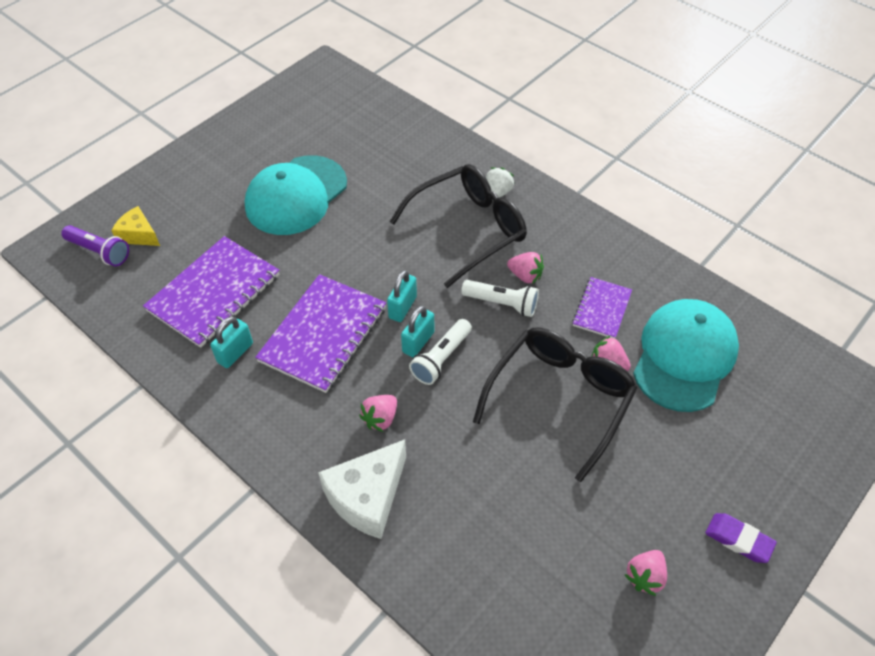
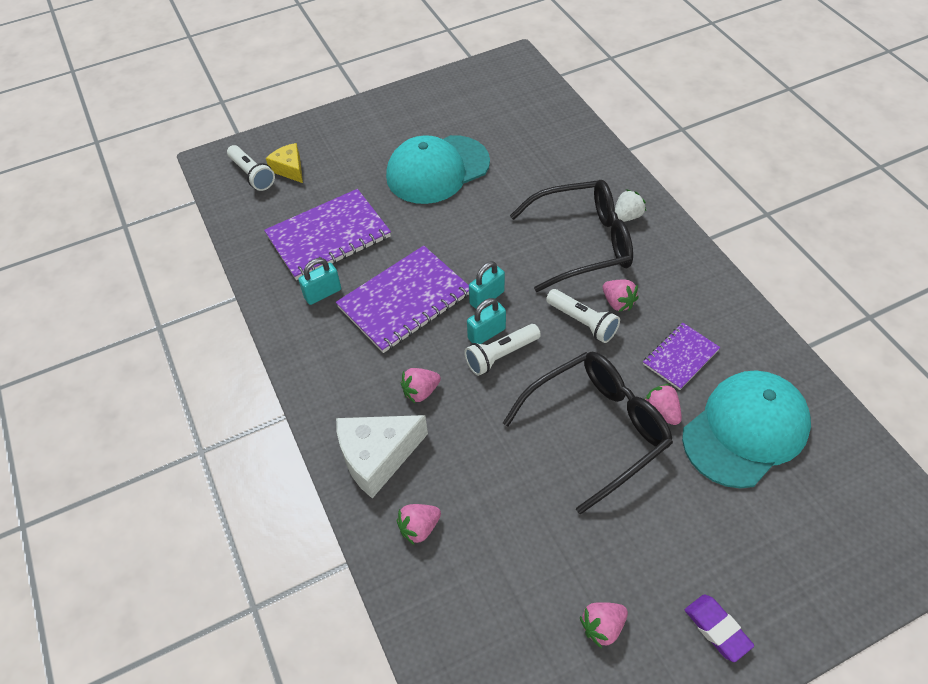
camera: 25 degrees right, 0 degrees up
purple flashlight [61,225,129,266] -> white flashlight [227,145,275,191]
none -> pink strawberry [397,504,441,545]

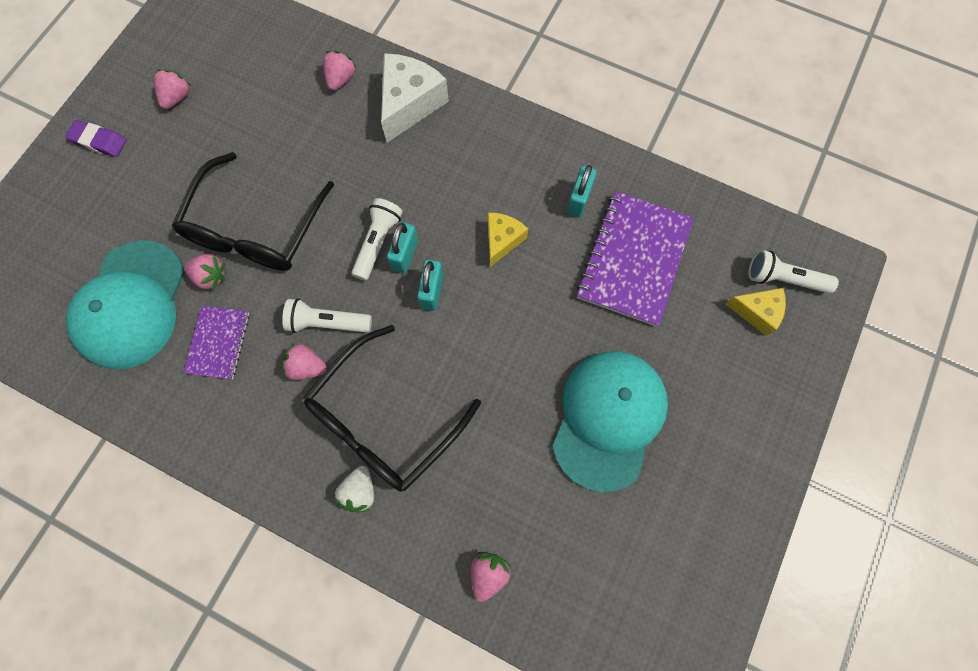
camera: 140 degrees right, 20 degrees up
purple notebook [336,246,469,353] -> yellow cheese [488,213,528,267]
pink strawberry [401,368,441,403] -> pink strawberry moved to [471,552,510,602]

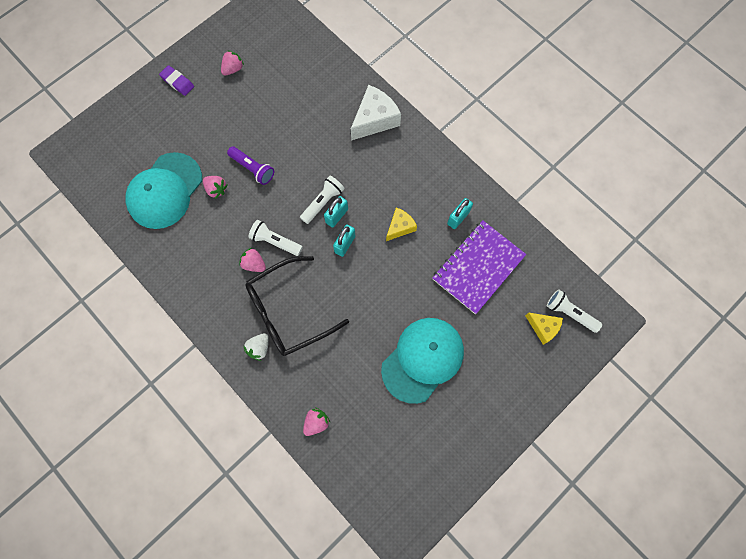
camera: 20 degrees right, 0 degrees up
black glasses [172,152,334,271] -> purple flashlight [227,146,274,185]
purple notebook [183,306,249,379] -> none
pink strawberry [323,51,356,91] -> none

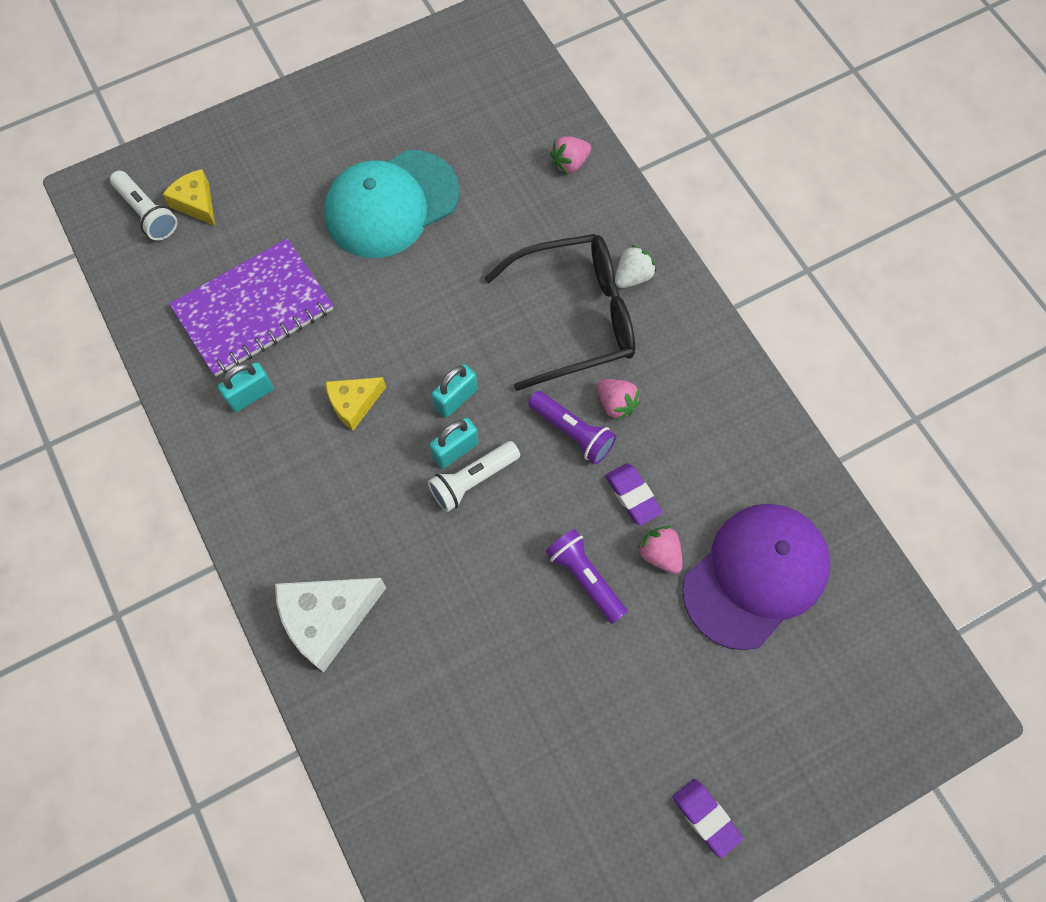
camera: 165 degrees left, 5 degrees down
turquoise cap [126,152,202,229] -> purple cap [682,504,831,650]
pink strawberry [221,50,244,76] -> none
white flashlight [249,220,303,256] -> purple flashlight [528,391,616,464]
none -> purple eraser [605,463,663,526]

